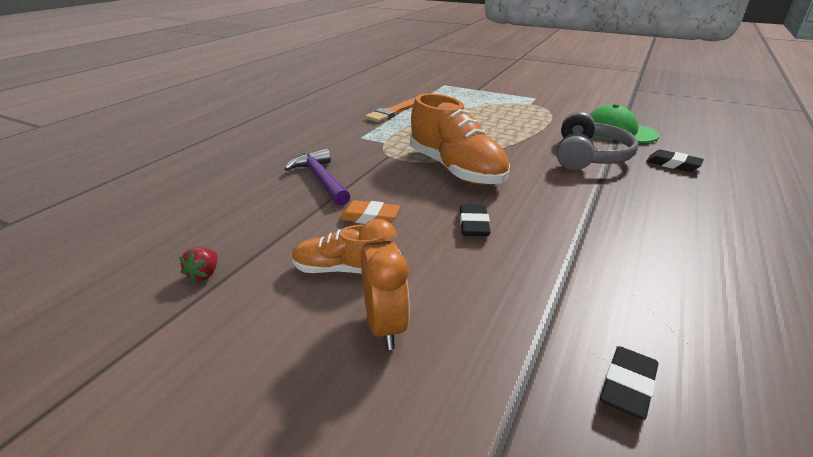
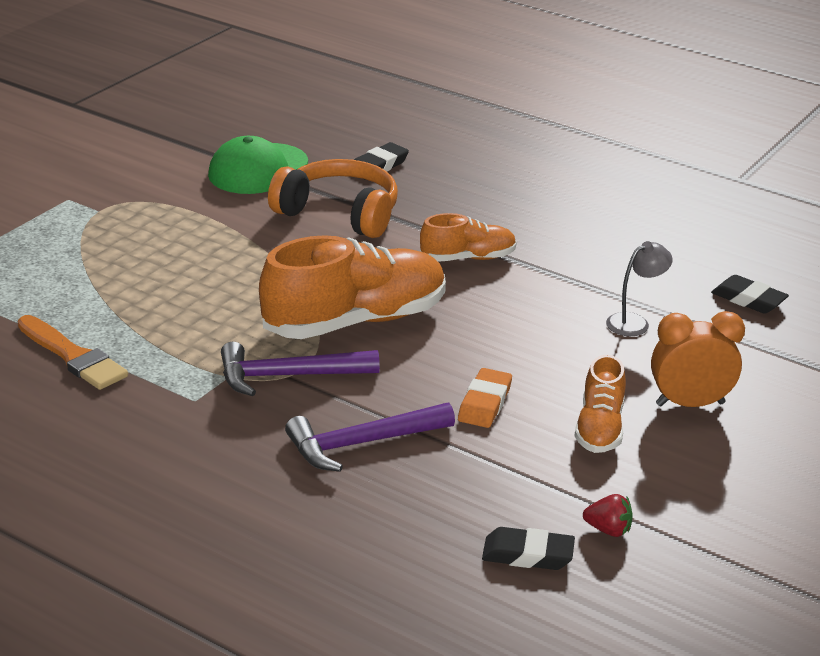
camera: 85 degrees left, 0 degrees up
black eraser [460,204,490,236] -> black eraser moved to [482,527,575,570]
grey headphones [557,111,638,170] -> orange headphones [268,159,398,238]
none -> purple hammer [221,342,380,396]
none -> orange shoe [420,213,517,262]
none -> grey lamp [606,241,673,336]

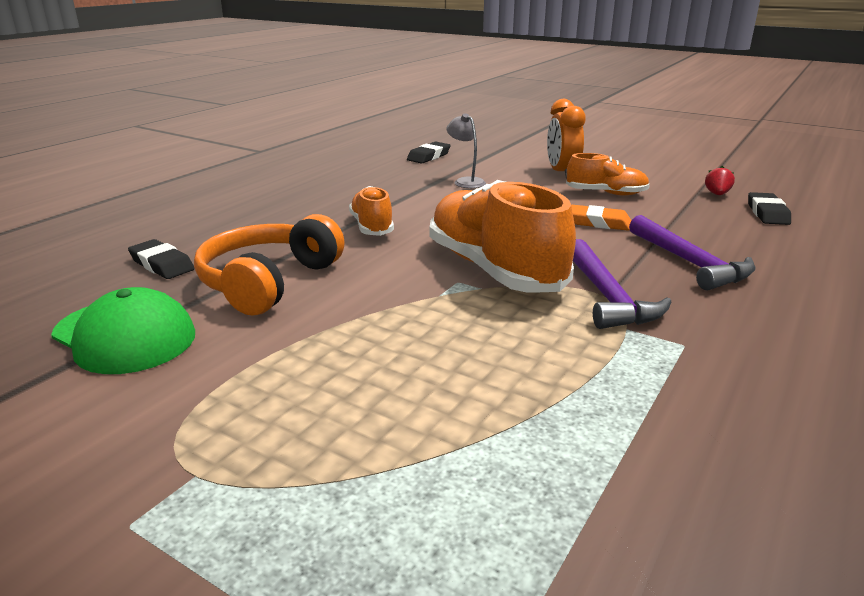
camera: 90 degrees left, 5 degrees down
orange brush [18,315,128,390] -> none

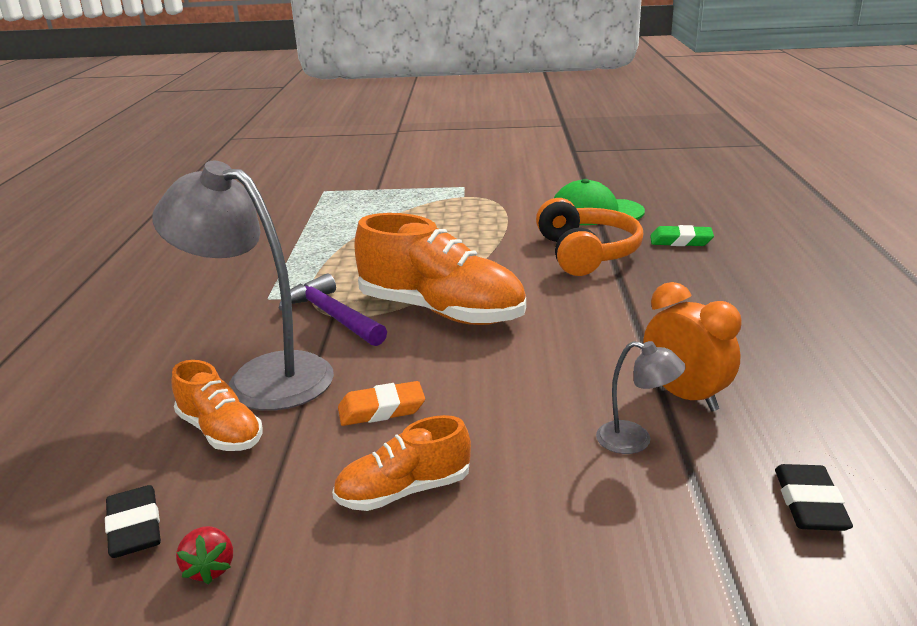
camera: 150 degrees right, 0 degrees up
black eraser [128,239,195,279] -> green eraser [650,225,714,246]
orange shoe [349,186,394,236] -> orange shoe moved to [172,360,262,451]
orange clock [547,99,586,179] -> orange clock moved to [643,282,742,412]
purple hammer [629,215,756,290] -> grey lamp [152,161,334,411]

